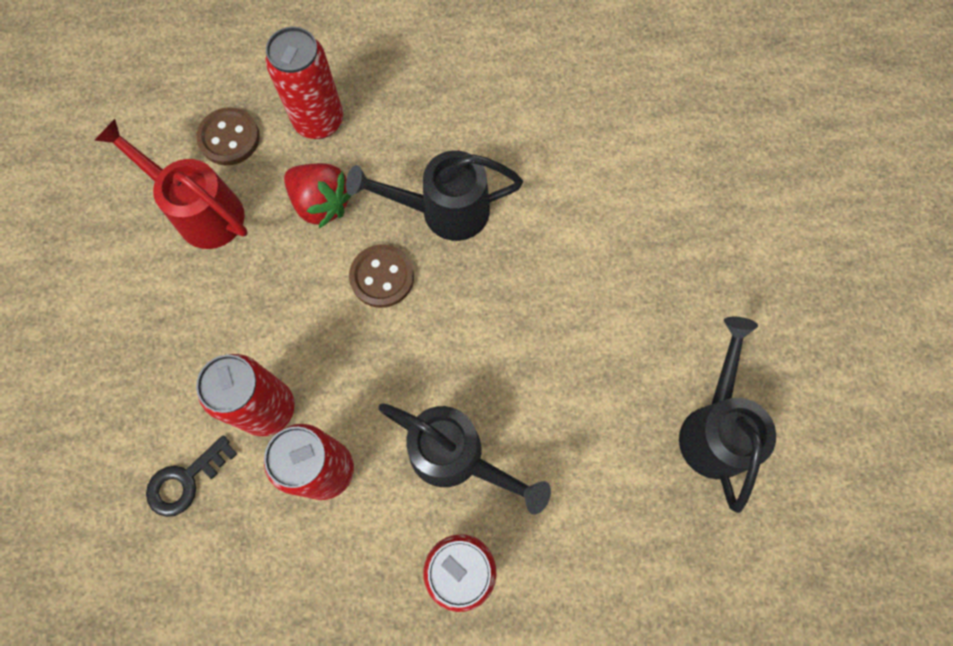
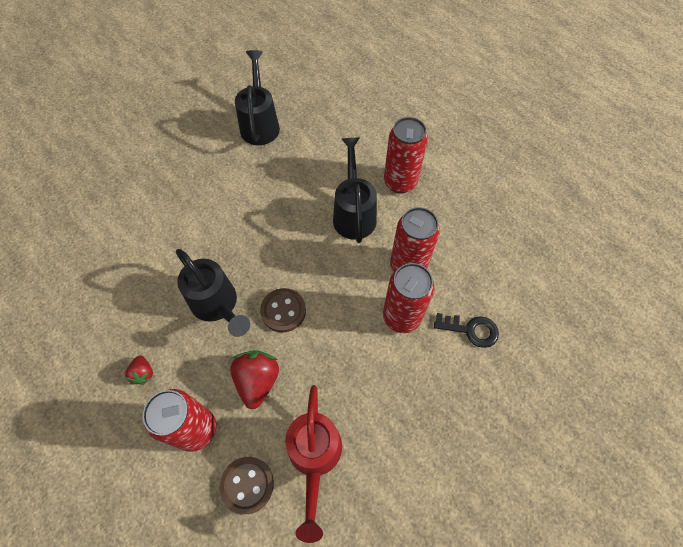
camera: 125 degrees left, 10 degrees down
black watering can [679,317,776,513] -> black watering can turned 120 degrees clockwise [235,50,280,145]
none -> red strawberry [125,355,153,385]

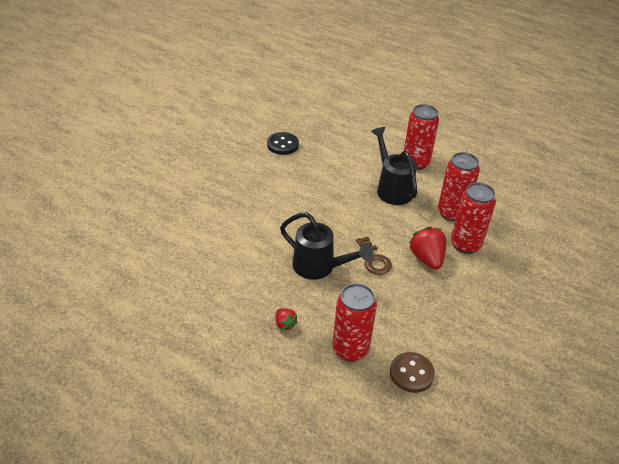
camera: 20 degrees left, 20 degrees down
red strawberry [230,350,279,409] -> red strawberry moved to [409,227,446,270]
black watering can [235,50,280,145] -> black button [267,132,299,155]
brown button [260,288,306,332] -> brown key [356,236,392,275]
red watering can [285,385,342,543] -> none
black key [434,313,499,348] -> none

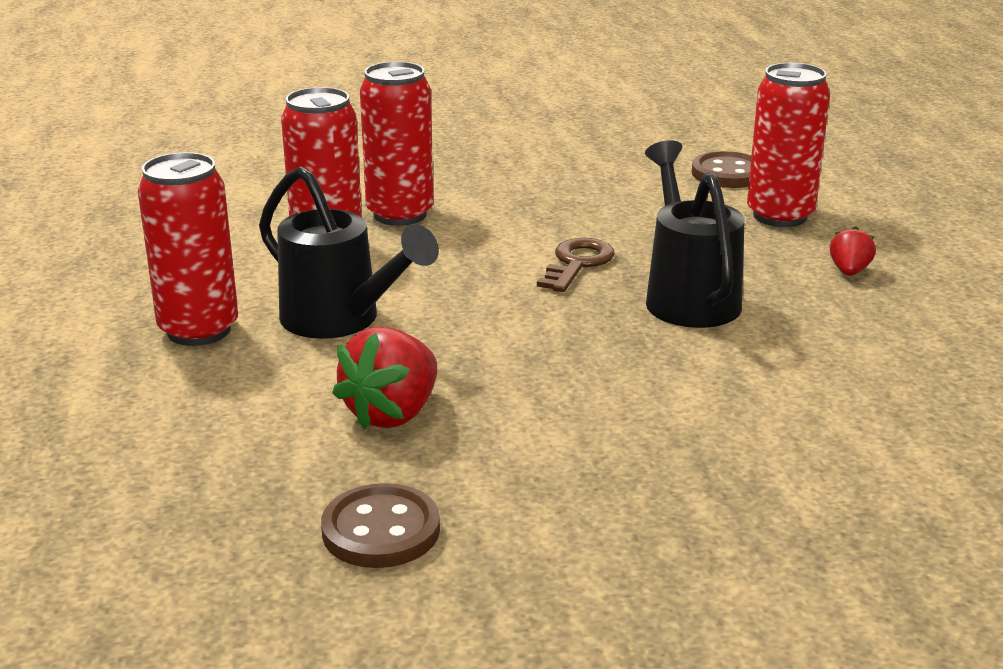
camera: 130 degrees left, 15 degrees down
black button [267,132,299,155] -> brown button [321,483,440,568]
black watering can [371,127,417,205] -> black watering can turned 75 degrees counterclockwise [259,166,439,339]
red strawberry [409,227,446,270] -> red strawberry moved to [332,327,437,430]

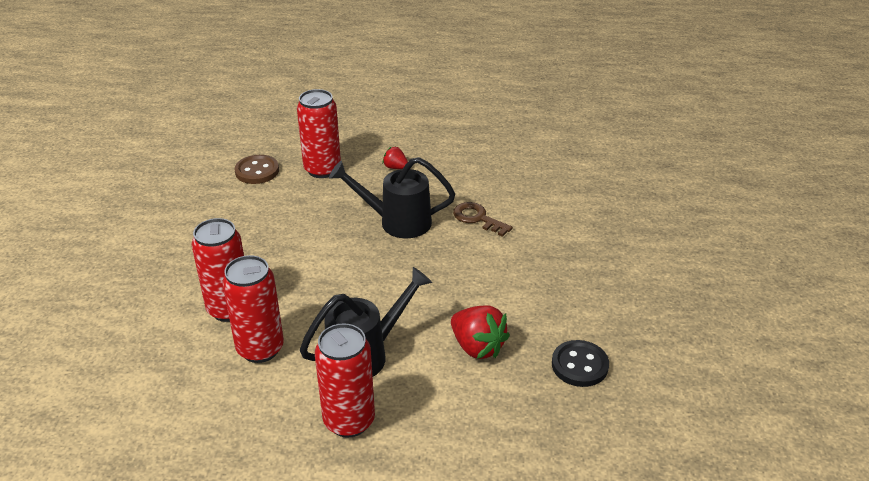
camera: 75 degrees left, 10 degrees up
brown button [321,483,440,568] -> black button [552,340,609,387]
brown key [537,238,615,292] -> brown key moved to [453,202,513,237]

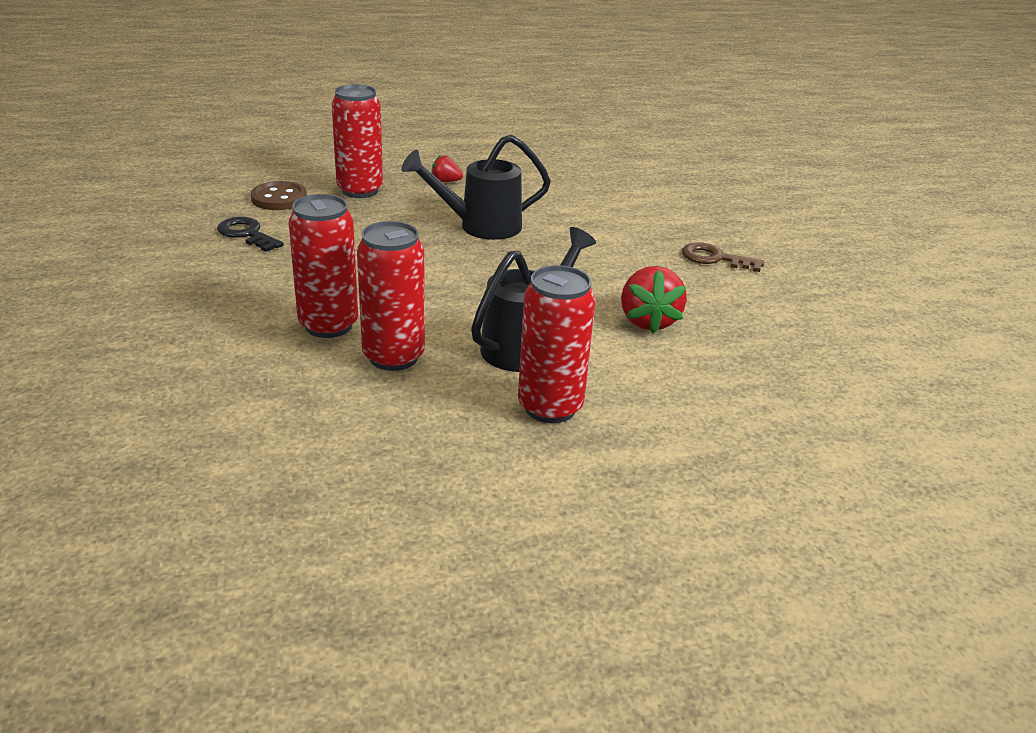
camera: 20 degrees left, 5 degrees down
red strawberry [451,305,510,359] -> red strawberry turned 60 degrees clockwise [621,266,687,334]
brown key [453,202,513,237] -> brown key moved to [682,242,764,272]
black button [552,340,609,387] -> none
none -> black key [217,217,284,252]

